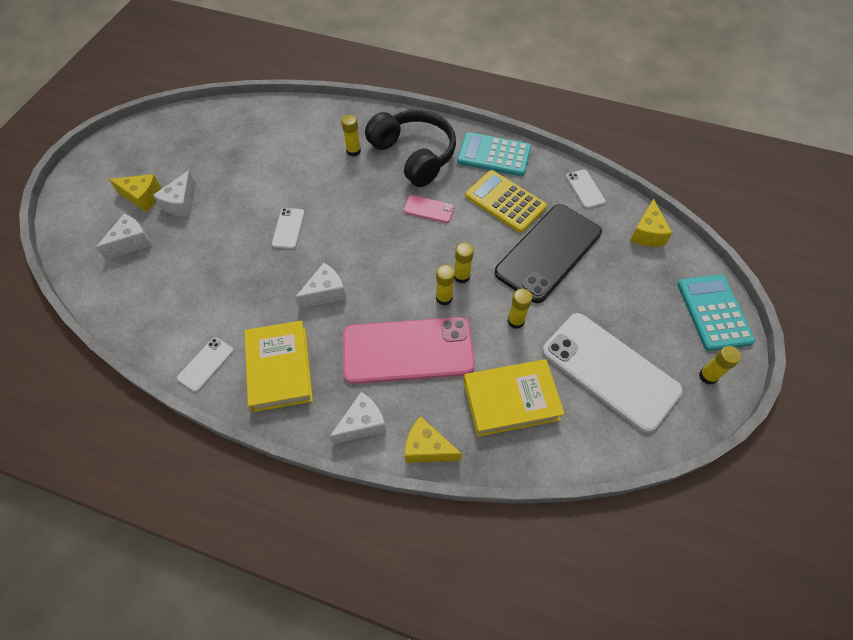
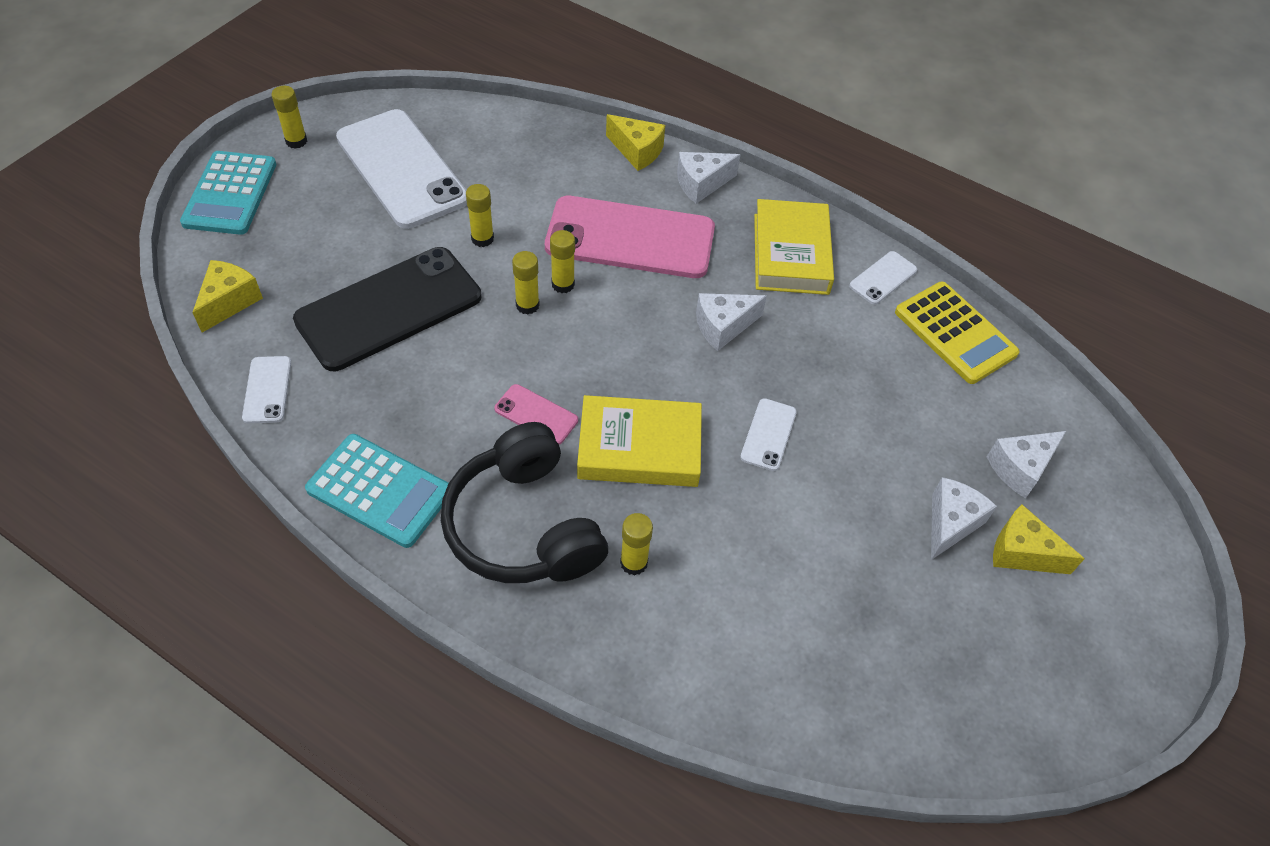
camera: 170 degrees left, 5 degrees down
yellow book [463,359,565,437] -> yellow book moved to [577,395,702,487]
yellow calculator [465,170,547,233] -> yellow calculator moved to [895,282,1020,384]

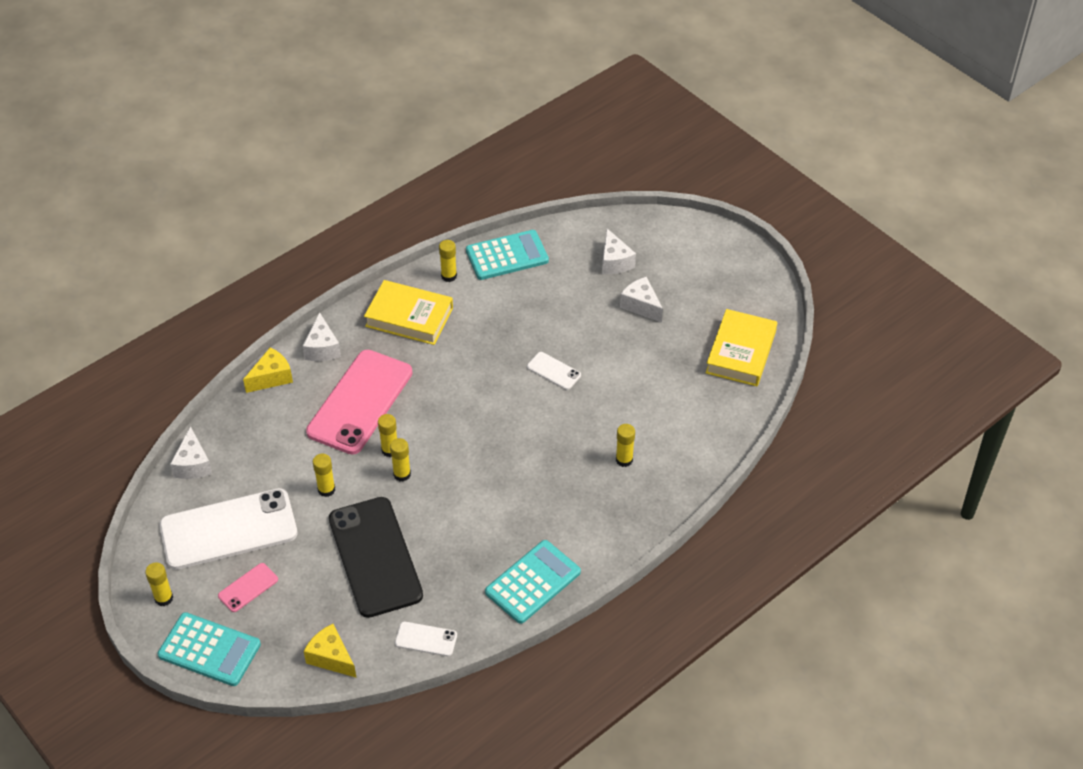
camera: 70 degrees left, 5 degrees down
black headphones [441,422,608,583] -> none
pink phone [494,384,578,444] -> pink phone moved to [218,563,278,612]
yellow book [577,395,702,487] -> yellow book moved to [706,309,777,386]
white cheese [696,293,767,351] -> white cheese moved to [170,426,212,479]
white phone [849,251,917,305] -> yellow glue stick [439,240,457,282]
yellow calculator [895,282,1020,384] -> turquoise calculator [466,230,549,280]
yellow cheese [993,504,1085,574] -> none

